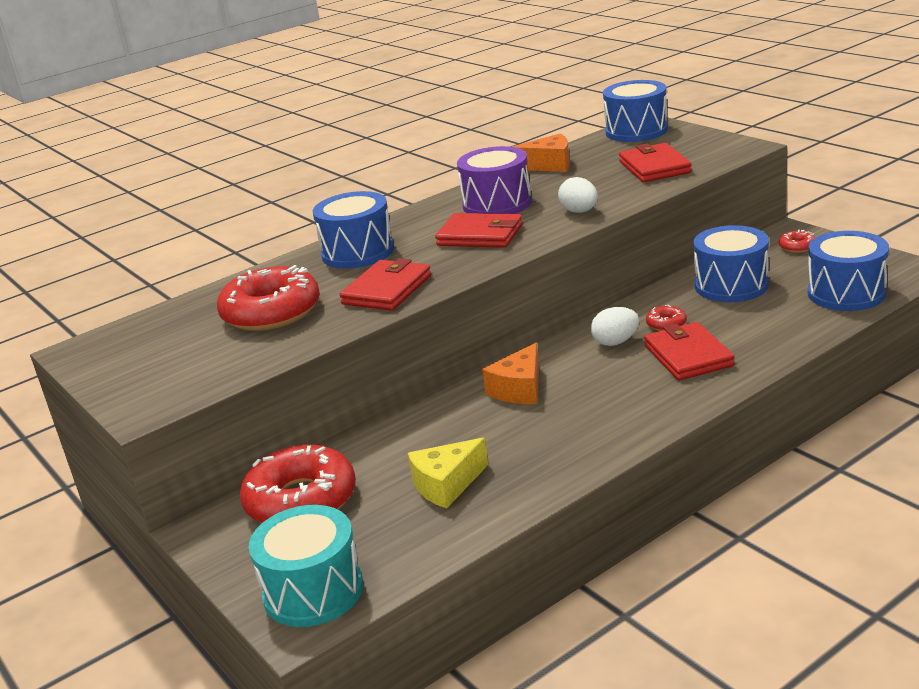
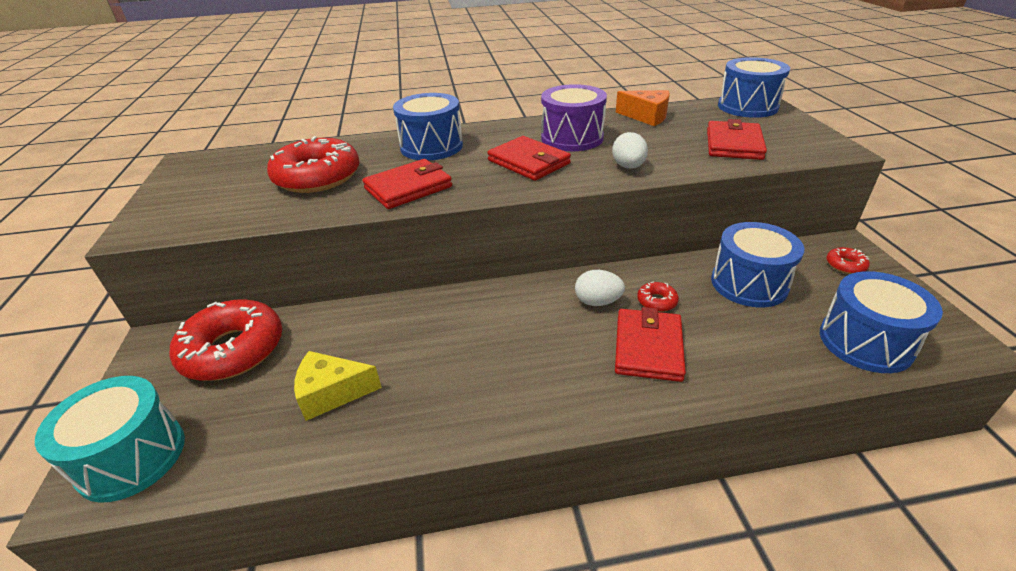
camera: 25 degrees right, 10 degrees up
orange cheese [482,343,539,404] -> none

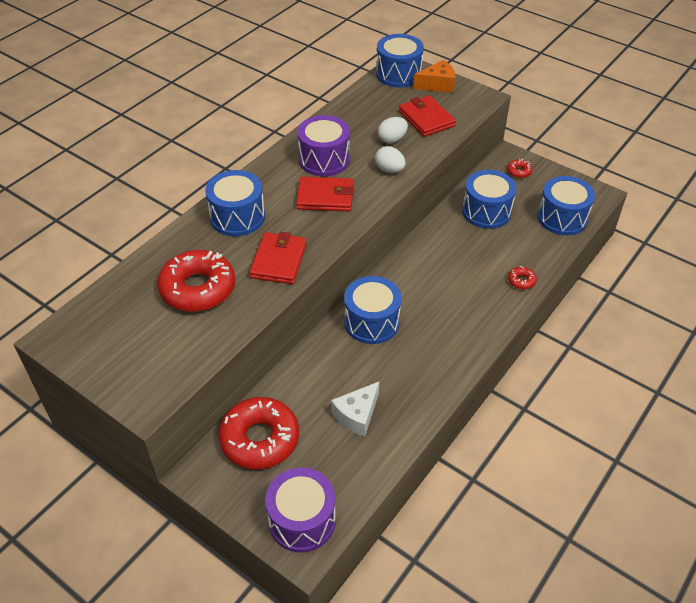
camera: 45 degrees left, 10 degrees up
turquoise drum [35,376,185,502] -> purple drum [265,468,336,553]
yellow cheese [294,351,382,421] -> white cheese [331,382,379,437]
white egg [575,270,625,306] -> white egg moved to [378,117,408,143]
red wallet [615,307,686,382] -> none
orange cheese [616,90,670,126] -> orange cheese moved to [413,60,455,93]
red donut [637,281,679,312] -> red donut moved to [508,266,537,289]
none -> blue drum [344,276,401,344]

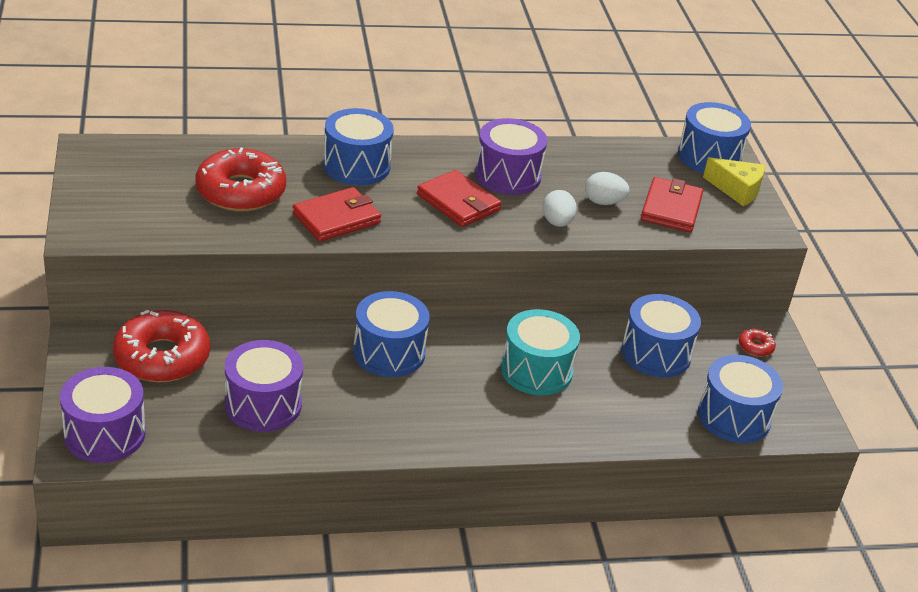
camera: 40 degrees right, 10 degrees down
white cheese [331,382,379,437] -> purple drum [225,340,303,432]
orange cheese [413,60,455,93] -> yellow cheese [703,157,765,206]
red donut [508,266,537,289] -> none
none -> turquoise drum [501,309,580,395]

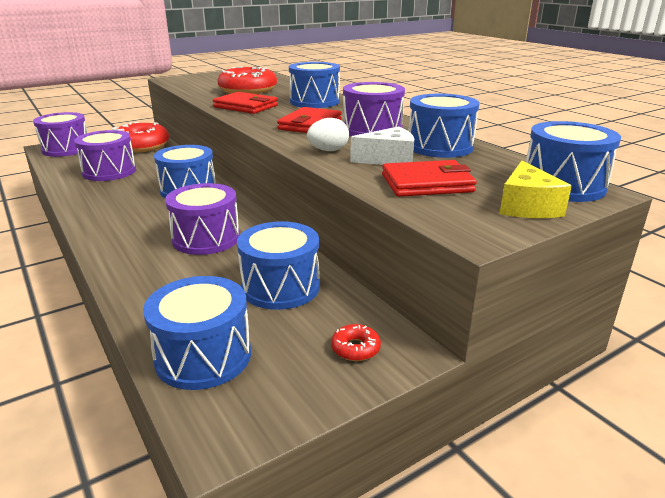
camera: 70 degrees right, 10 degrees down
turquoise drum [501,309,580,395] -> purple drum [165,183,240,255]
white egg [585,172,630,205] -> white cheese [350,126,414,165]
none -> blue drum [408,94,480,158]

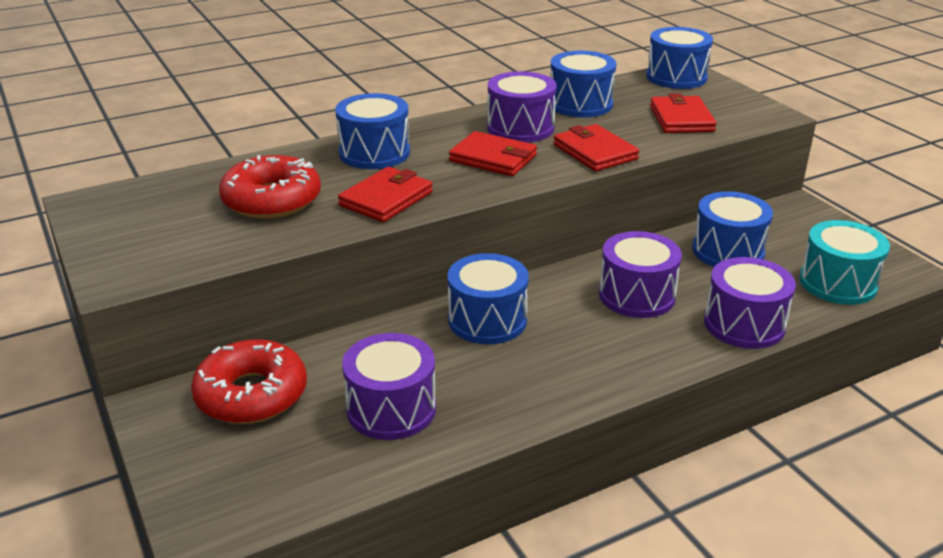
camera: 85 degrees left, 5 degrees up
purple drum [33,112,88,157] -> purple drum moved to [704,257,796,349]
blue drum [143,276,251,390] -> turquoise drum [799,220,890,305]
white egg [307,118,349,151] -> red wallet [554,124,639,171]
red donut [331,324,381,361] -> none
white cheese [350,126,414,165] -> none
yellow cheese [500,160,572,218] -> none

